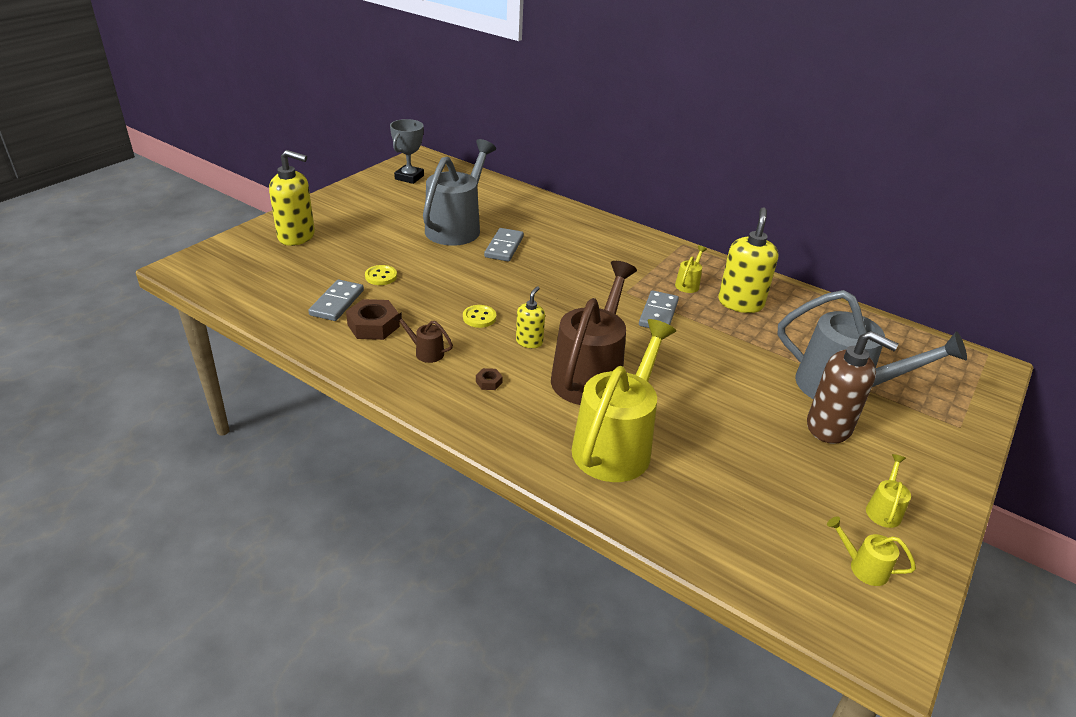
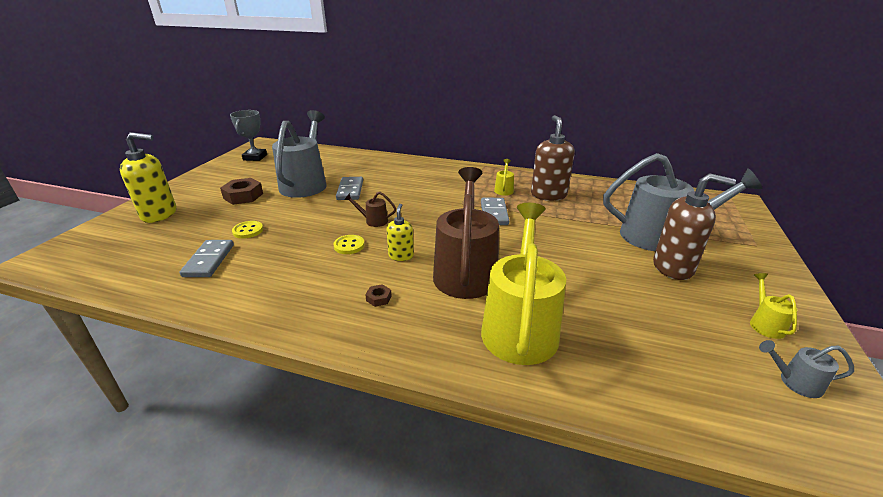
camera: 15 degrees left, 5 degrees down
brown nut [346,299,400,340] -> brown nut moved to [220,178,263,205]
brown watering can [393,313,453,363] -> brown watering can moved to [344,192,396,227]
yellow soap dispenser [718,207,779,313] -> brown soap dispenser [531,115,575,201]
yellow watering can [827,516,916,586] -> grey watering can [759,340,854,398]

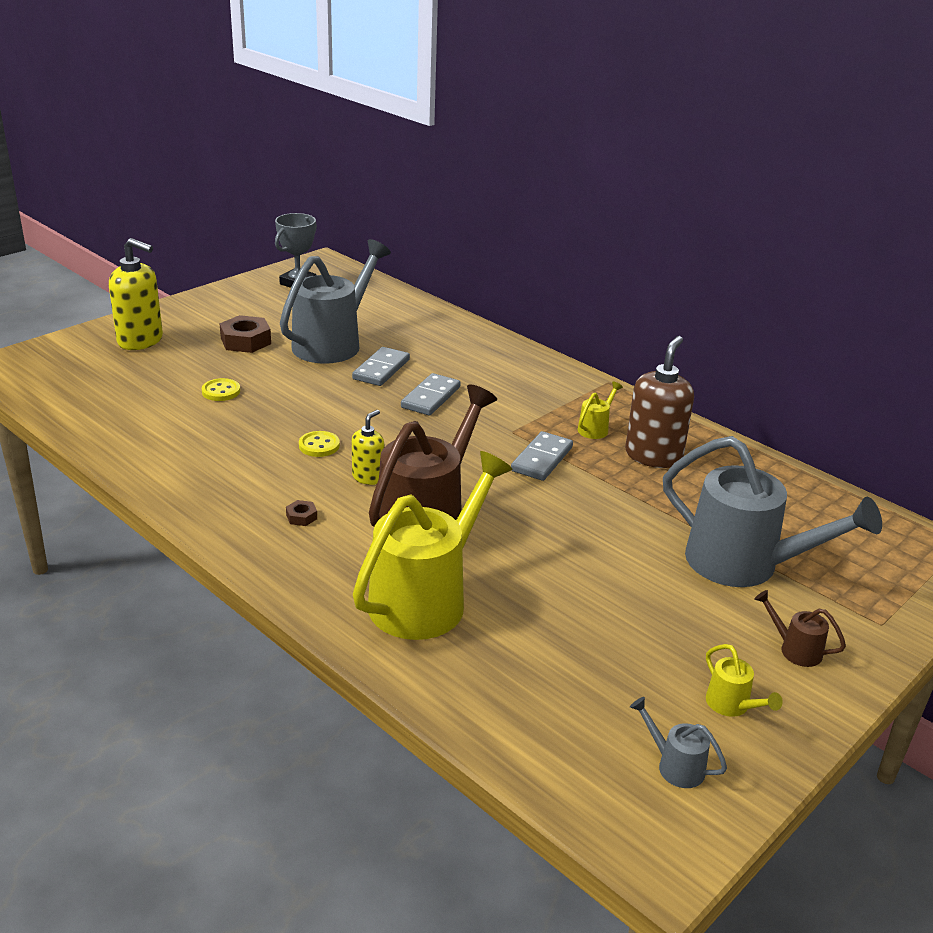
camera: 25 degrees right, 0 degrees up
grey domino [180,240,234,277] -> grey domino moved to [401,373,461,415]
brown watering can [344,192,396,227] -> brown watering can moved to [754,590,846,667]
brown soap dispenser [653,173,736,280] -> none
yellow watering can [750,273,797,339] -> yellow watering can turned 120 degrees clockwise [706,644,783,717]

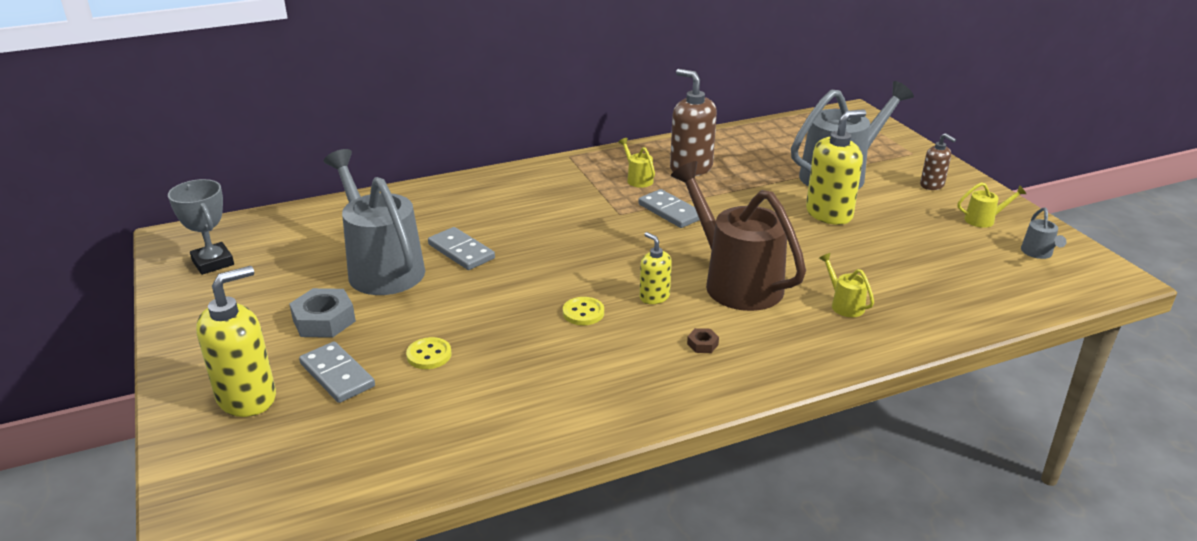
camera: 65 degrees left, 0 degrees up
brown nut [220,315,271,353] -> grey nut [289,288,356,338]
yellow watering can [353,451,512,640] -> yellow watering can [819,253,874,317], size x0.41
grey domino [401,373,461,415] -> grey domino moved to [299,341,375,403]
grey watering can [630,697,727,788] -> grey watering can turned 60 degrees counterclockwise [1021,208,1067,259]
brown watering can [754,590,846,667] -> brown soap dispenser [920,133,956,190]
none -> yellow soap dispenser [806,109,866,225]

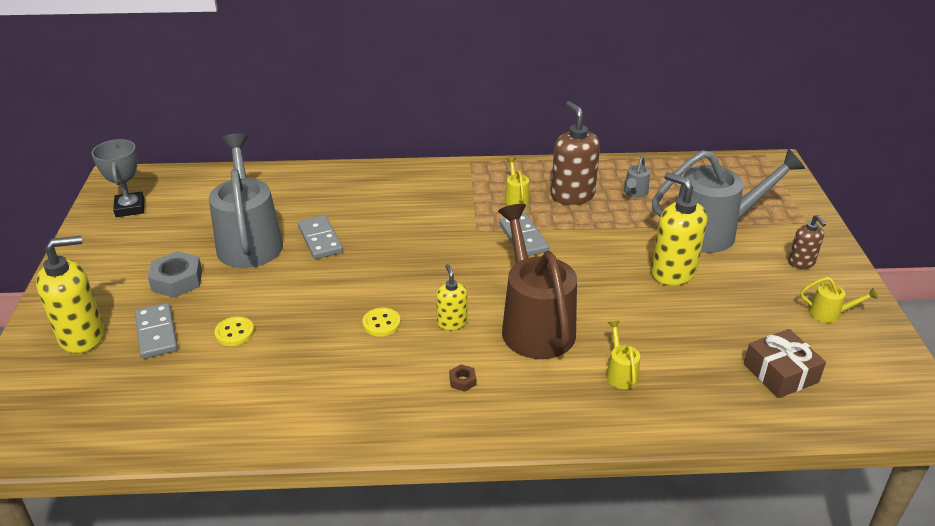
camera: 20 degrees right, 5 degrees up
yellow soap dispenser [806,109,866,225] -> yellow soap dispenser turned 120 degrees counterclockwise [651,172,707,286]
grey watering can [1021,208,1067,259] -> grey watering can moved to [624,156,650,198]
none -> brown gift [744,329,826,398]

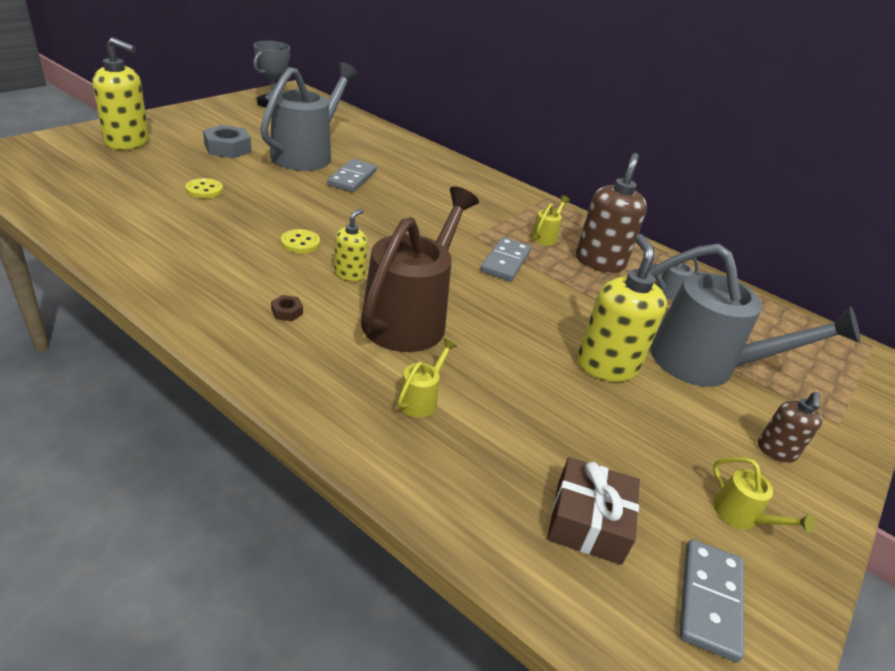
camera: 35 degrees right, 0 degrees up
grey domino [135,303,178,359] -> grey domino moved to [679,539,744,662]

